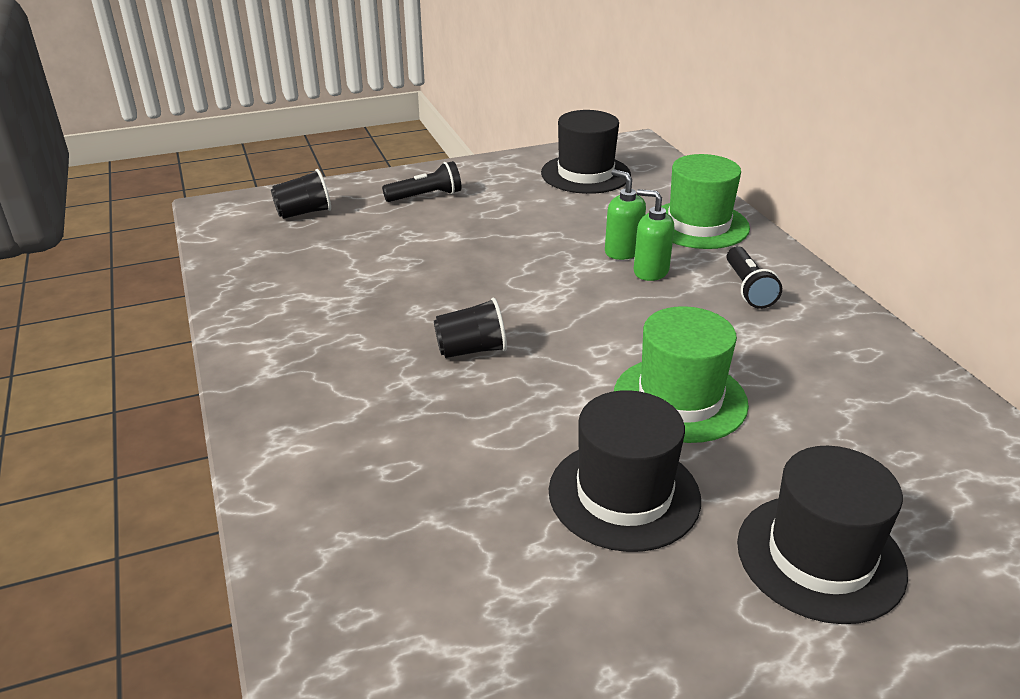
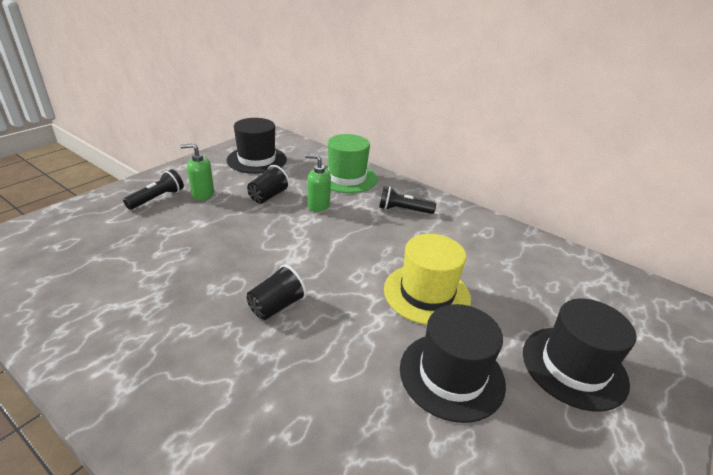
camera: 35 degrees left, 0 degrees up
black cup [271,169,331,219] -> black cup moved to [247,165,290,204]
green hat [614,306,749,443] -> yellow hat [384,234,471,325]
green soap dispenser [634,189,674,281] -> green soap dispenser moved to [180,143,214,200]
black flashlight [727,246,782,309] -> black flashlight turned 135 degrees clockwise [379,186,436,214]

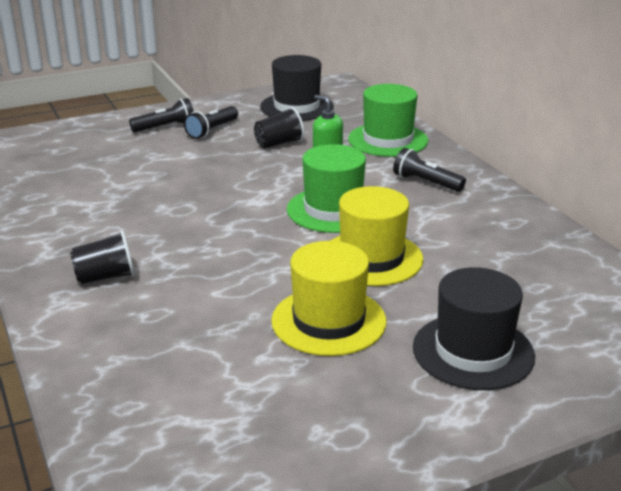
camera: 30 degrees right, 5 degrees down
green soap dispenser [180,143,214,200] -> black flashlight [184,106,238,139]
black cup [247,265,306,320] -> black cup moved to [70,231,135,284]
black hat [400,304,506,423] -> yellow hat [271,241,386,356]
none -> green hat [287,144,366,233]

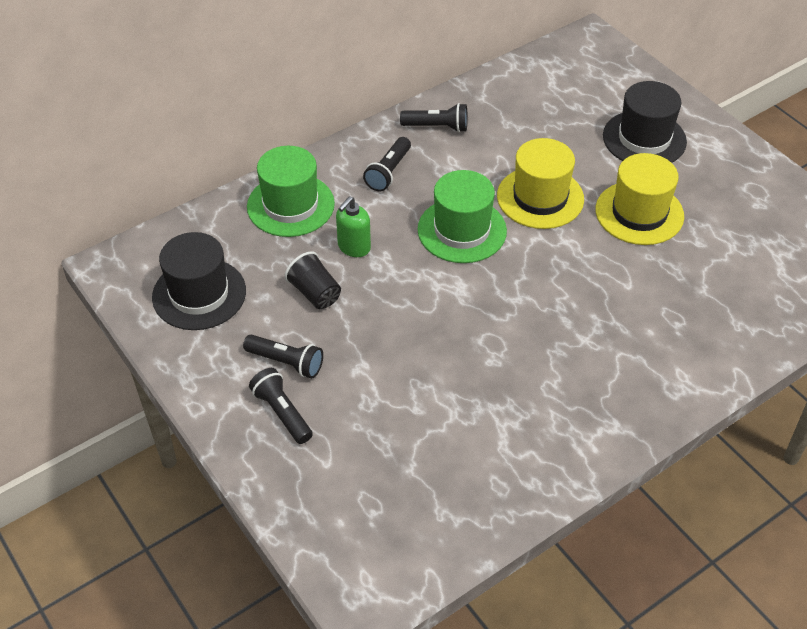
camera: 100 degrees left, 20 degrees up
black cup [70,231,135,284] -> none
none -> black flashlight [400,103,467,132]

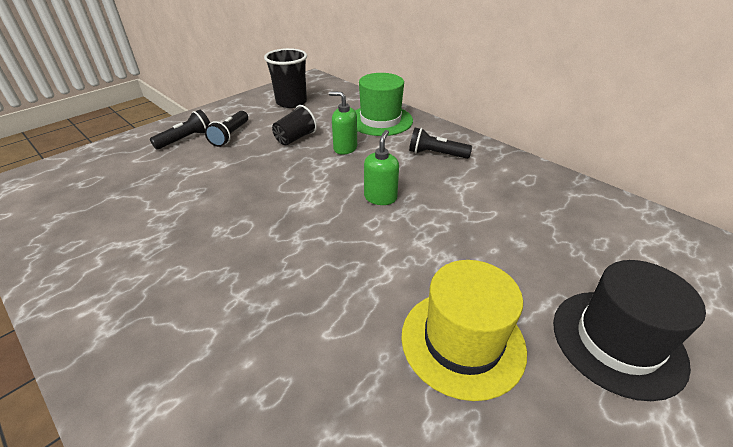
camera: 80 degrees right, 10 degrees down
black hat [152,232,246,330] -> black cup [264,48,307,108]
black flashlight [400,103,467,132] -> none
green hat [417,170,507,263] -> green soap dispenser [364,130,399,205]
yellow hat [497,138,584,229] -> none

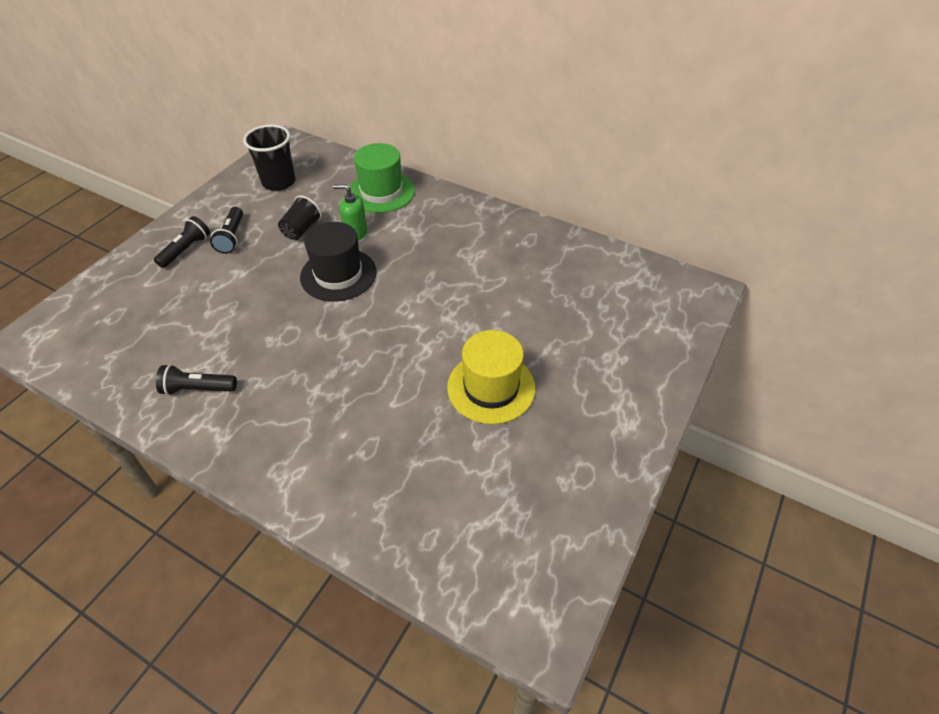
camera: 15 degrees left, 10 degrees up
green soap dispenser [364,130,399,205] -> none
black flashlight [409,128,472,159] -> black flashlight moved to [156,364,237,395]
black hat [553,260,706,401] -> black hat moved to [300,222,377,302]

